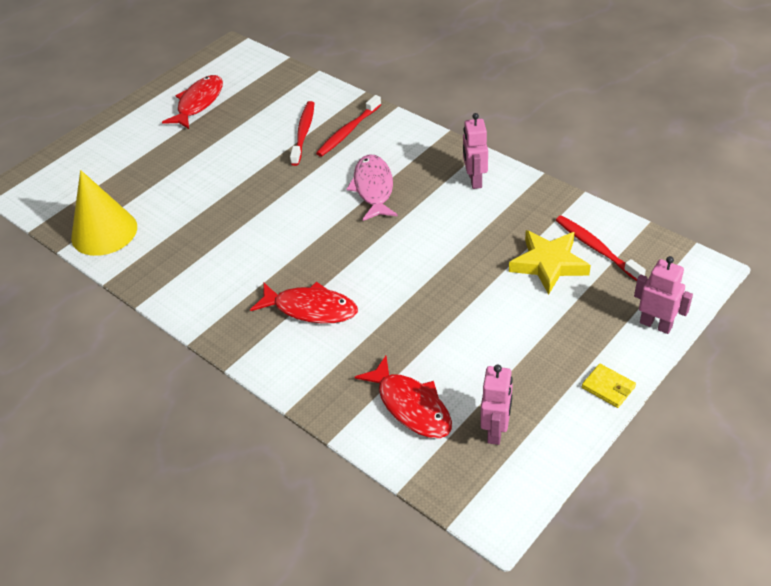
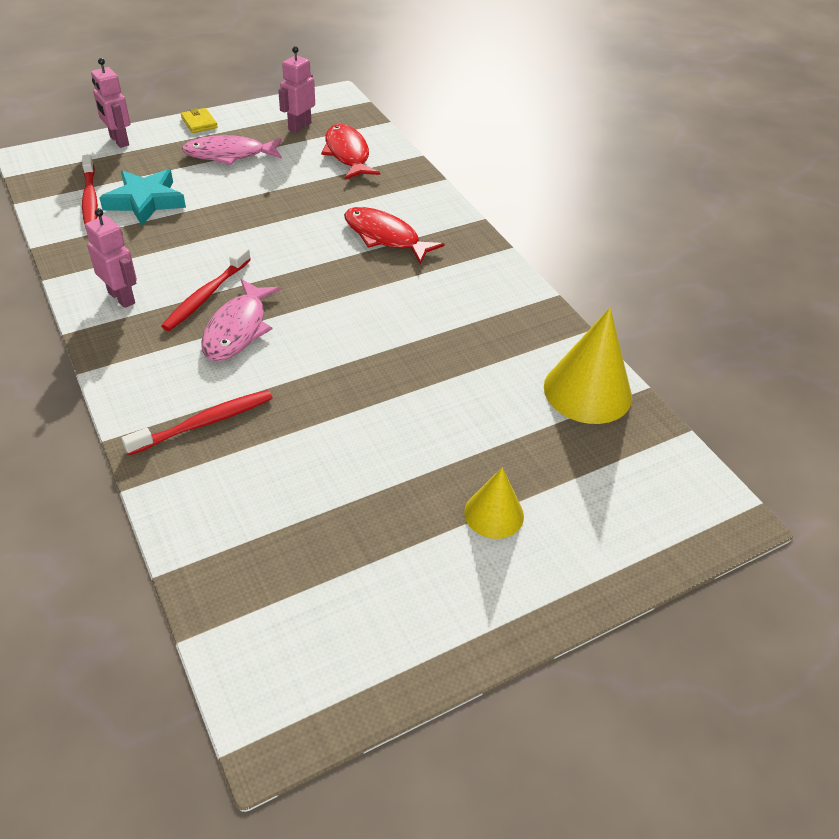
camera: 165 degrees left, 0 degrees up
red fish [162,75,223,129] -> none
red toothbrush [290,101,314,166] -> red toothbrush moved to [161,247,251,331]
pink robot [463,113,488,189] -> pink robot turned 60 degrees counterclockwise [85,208,137,308]
yellow star [509,230,591,295] -> turquoise star [99,169,186,225]
none -> pink fish [181,135,282,165]
none -> yellow cone [464,467,524,539]

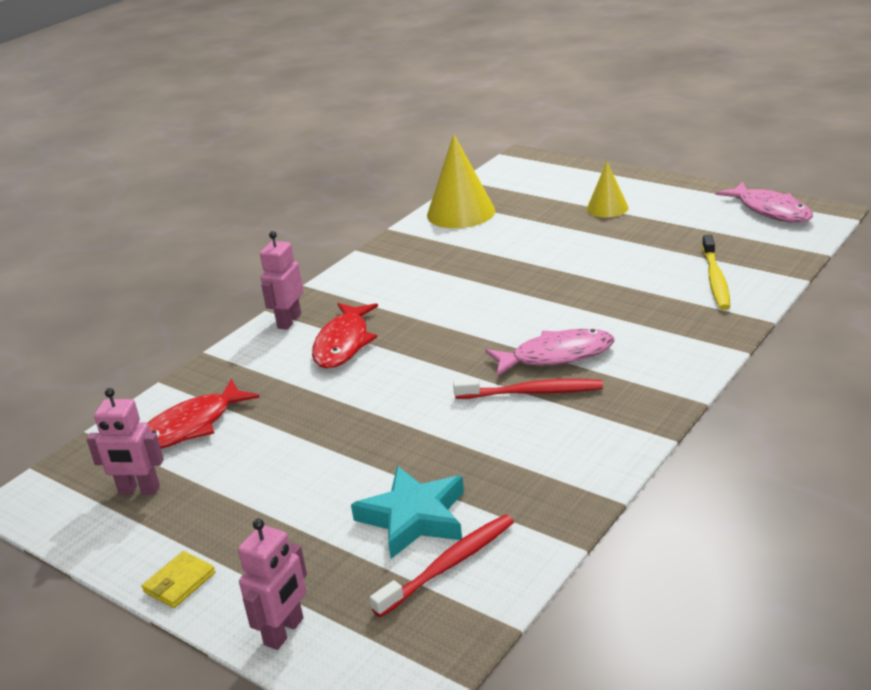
camera: 110 degrees left, 15 degrees down
pink robot [85,208,137,308] -> pink robot moved to [260,231,304,330]
red toothbrush [121,390,273,455] -> none
pink fish [181,135,282,165] -> pink fish moved to [716,181,813,223]
none -> yellow toothbrush [702,235,730,310]

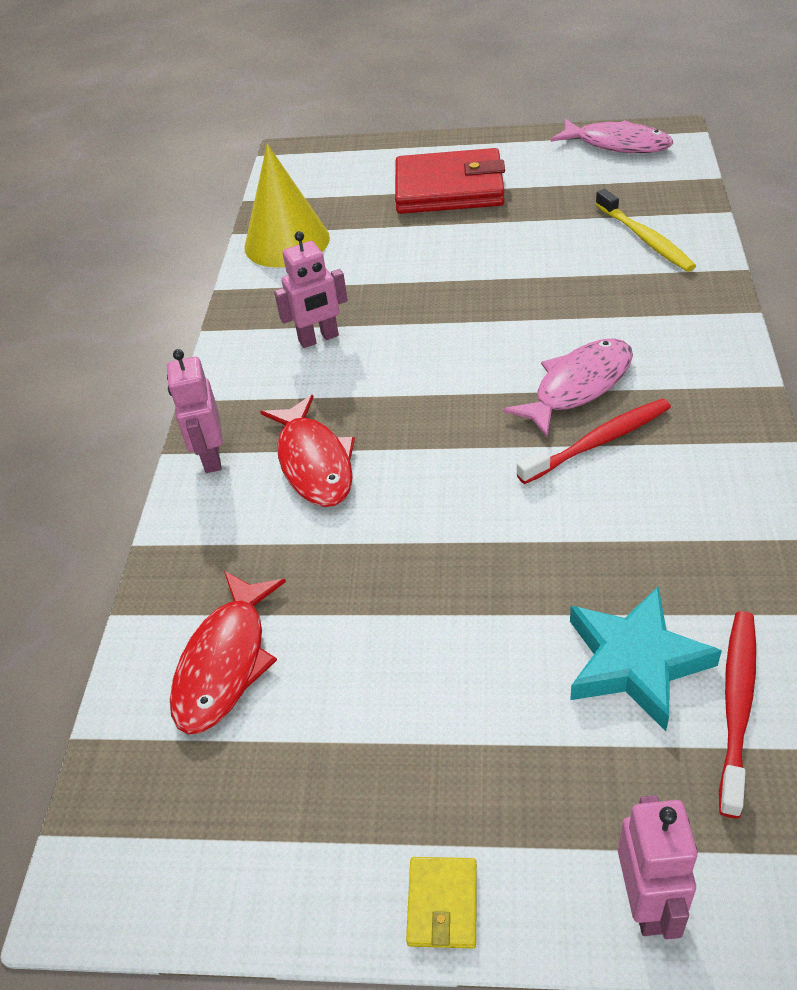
camera: 30 degrees left, 15 degrees up
pink robot [86,388,164,495] -> pink robot moved to [274,231,348,348]
yellow cone [587,162,629,218] -> red wallet [395,148,505,214]

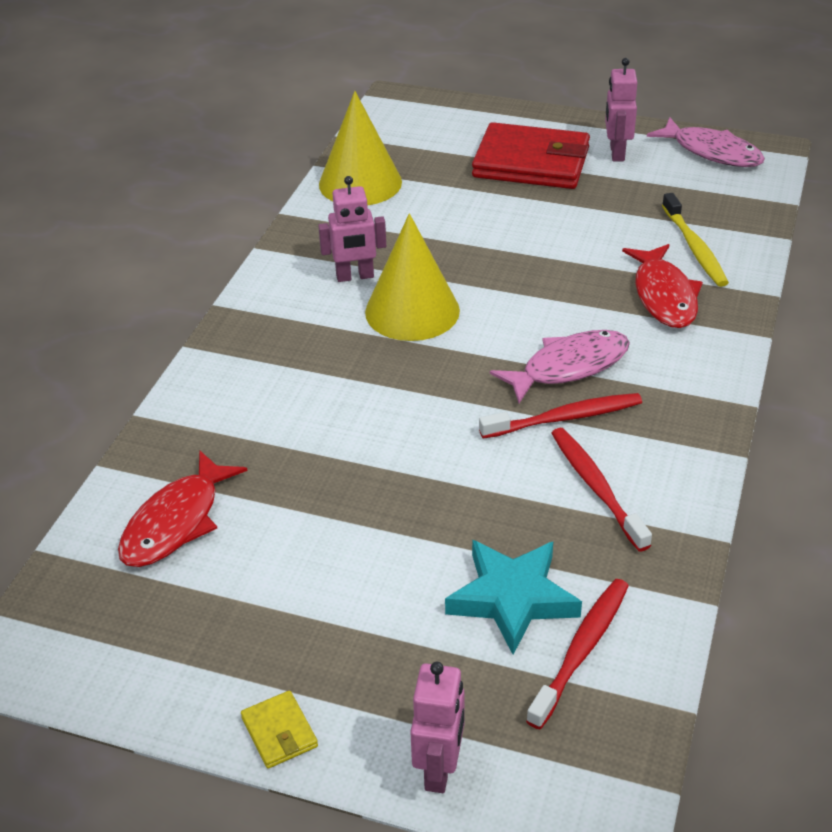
camera: 10 degrees right, 5 degrees down
pink robot [167,349,223,473] -> pink robot moved to [605,58,637,161]
red fish [260,395,355,507] -> red fish moved to [622,244,703,328]
yellow wallet [406,857,477,948] -> yellow wallet turned 45 degrees counterclockwise [241,690,318,769]
none -> yellow cone [365,213,460,341]
none -> red toothbrush [551,428,652,551]

